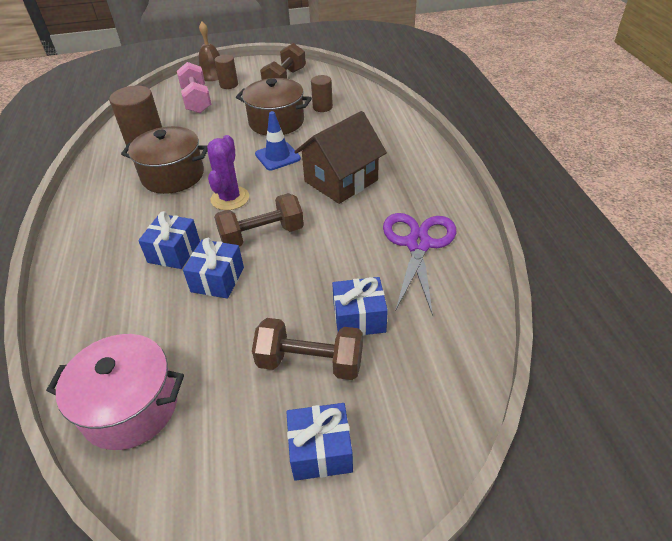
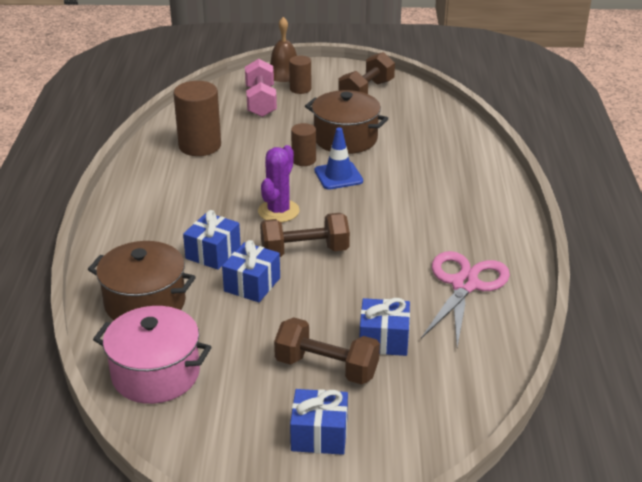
camera: 10 degrees right, 10 degrees down
brown pot [121,126,208,194] -> brown pot moved to [88,241,196,320]
brown house [294,111,387,204] -> none
brown cylinder [311,75,333,112] -> brown cylinder moved to [291,123,316,166]
purple scissors [383,213,456,316] -> pink scissors [421,251,510,347]

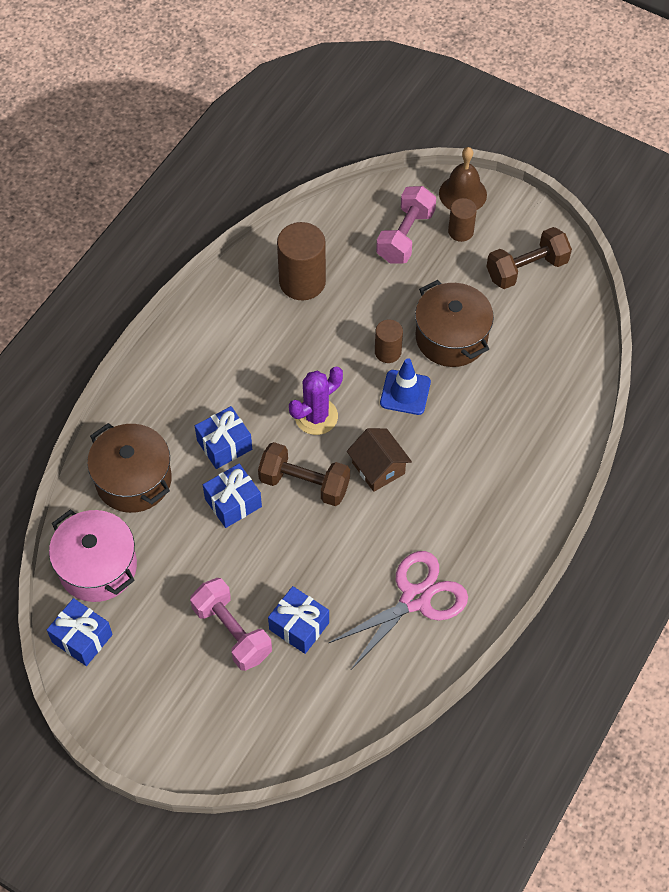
camera: 30 degrees right, 25 degrees up
brown dumbbell [274,317,380,385] -> pink dumbbell [190,578,272,671]
blue gift [290,389,348,455] -> blue gift moved to [47,598,113,666]
none -> brown house [347,428,412,492]

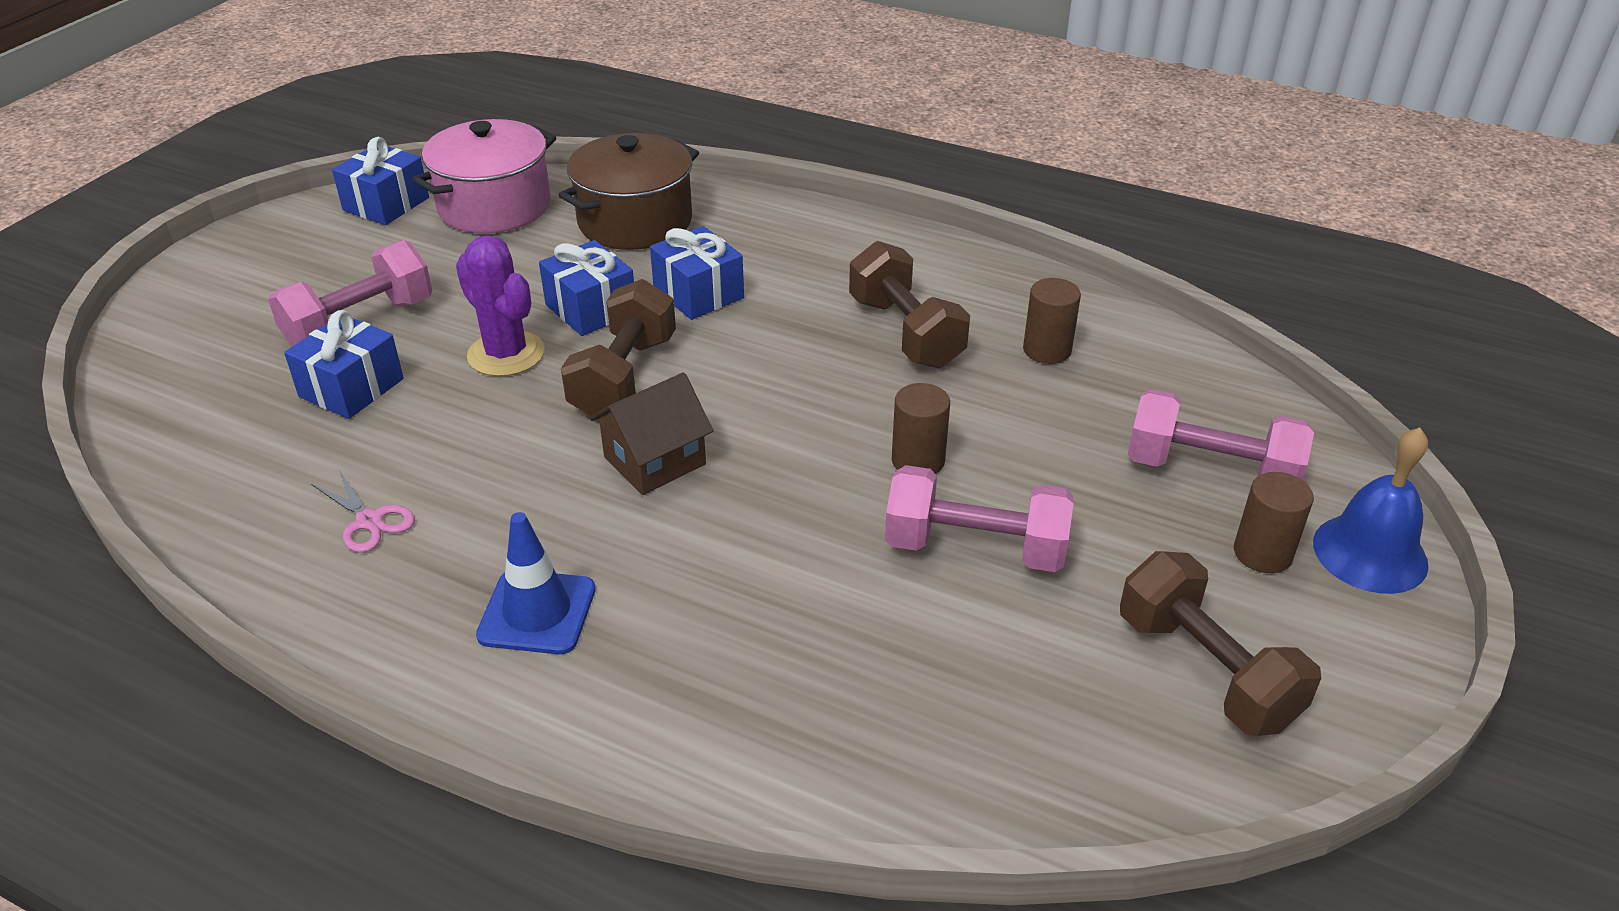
camera: 85 degrees right, 20 degrees down
brown cylinder [277,222,326,300] -> brown cylinder [1023,278,1081,364], size x0.56
purple cactus [289,367,343,435] -> purple cactus moved to [456,235,545,376]
pink scissors [329,551,468,670] -> pink scissors [311,470,415,553], size x0.47
blue traffic cone [380,358,431,415] -> blue traffic cone moved to [476,512,596,654]
brown pot [415,280,494,367] -> pink dumbbell [885,465,1074,572]
brown bell [439,147,487,210] -> blue bell [1313,428,1429,594]
none -> brown dumbbell [849,241,970,368]

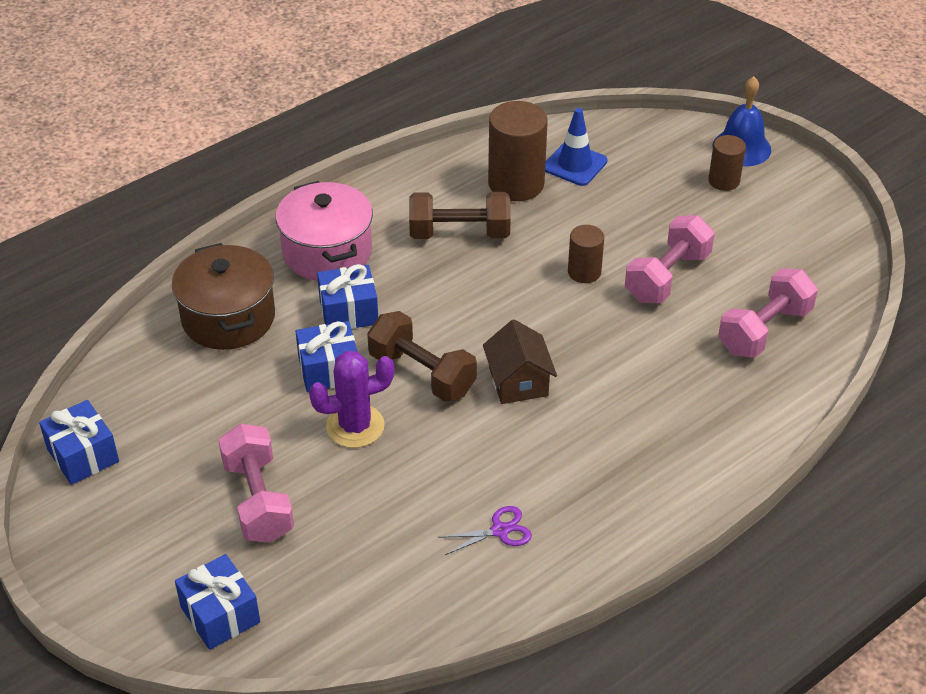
camera: 65 degrees left, 5 degrees up
blue gift [284,310,404,419] -> blue gift moved to [175,554,260,650]
pink scissors [311,470,415,553] -> purple scissors [438,506,532,555]
pink pot [412,119,556,233] -> pink pot moved to [276,181,373,281]
blue traffic cone [476,512,596,654] -> blue traffic cone moved to [545,108,607,186]
brown cylinder [1023,278,1081,364] -> brown cylinder [488,101,548,201], size x1.78
brown dumbbell [1120,551,1321,736] -> none
pink dumbbell [1128,389,1314,480] -> pink dumbbell moved to [718,268,818,358]

